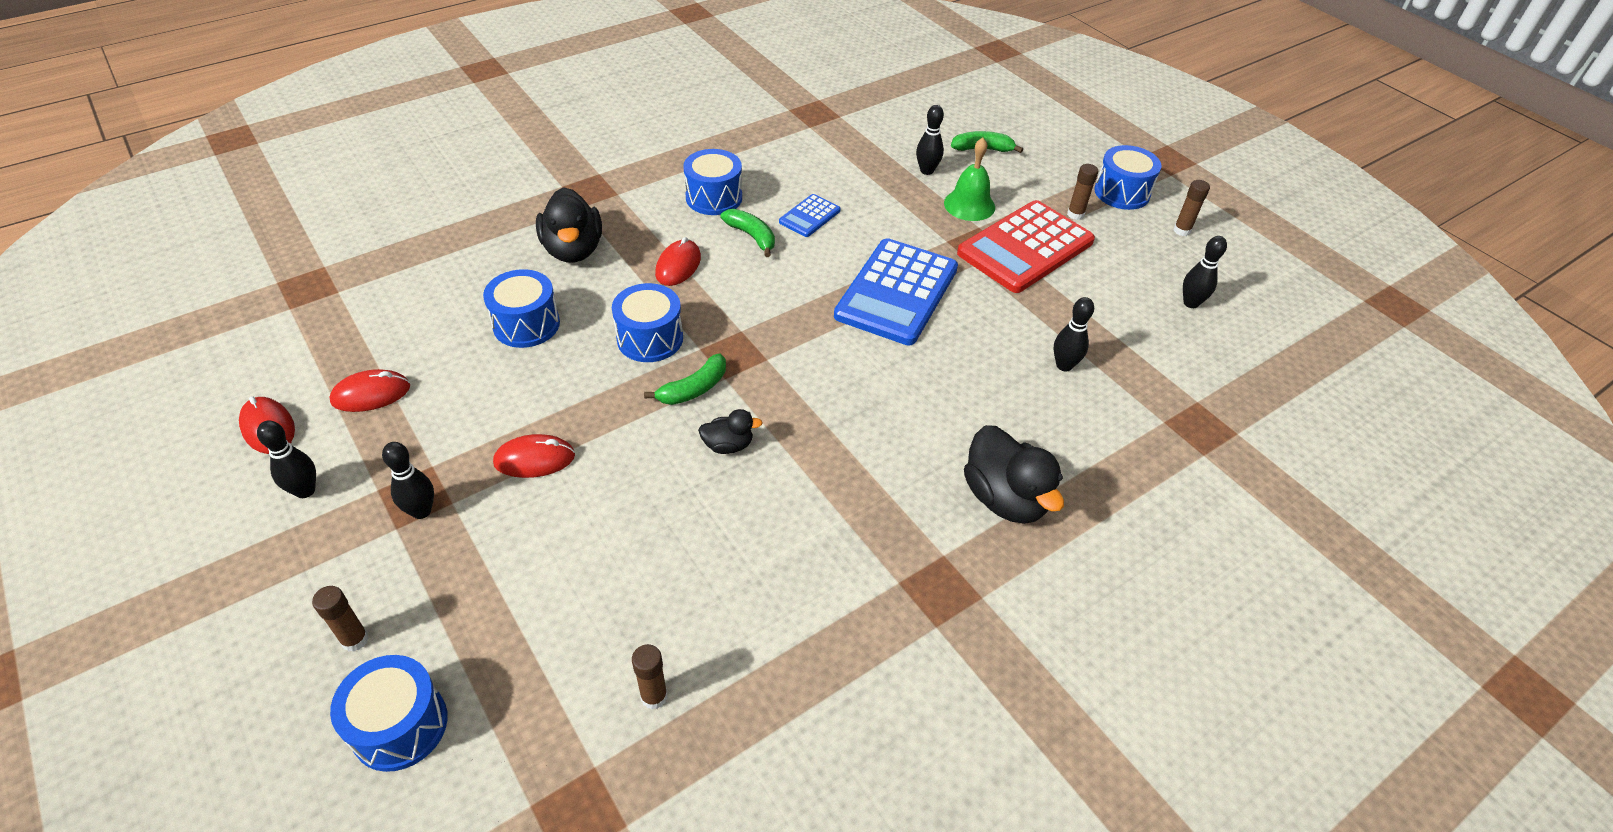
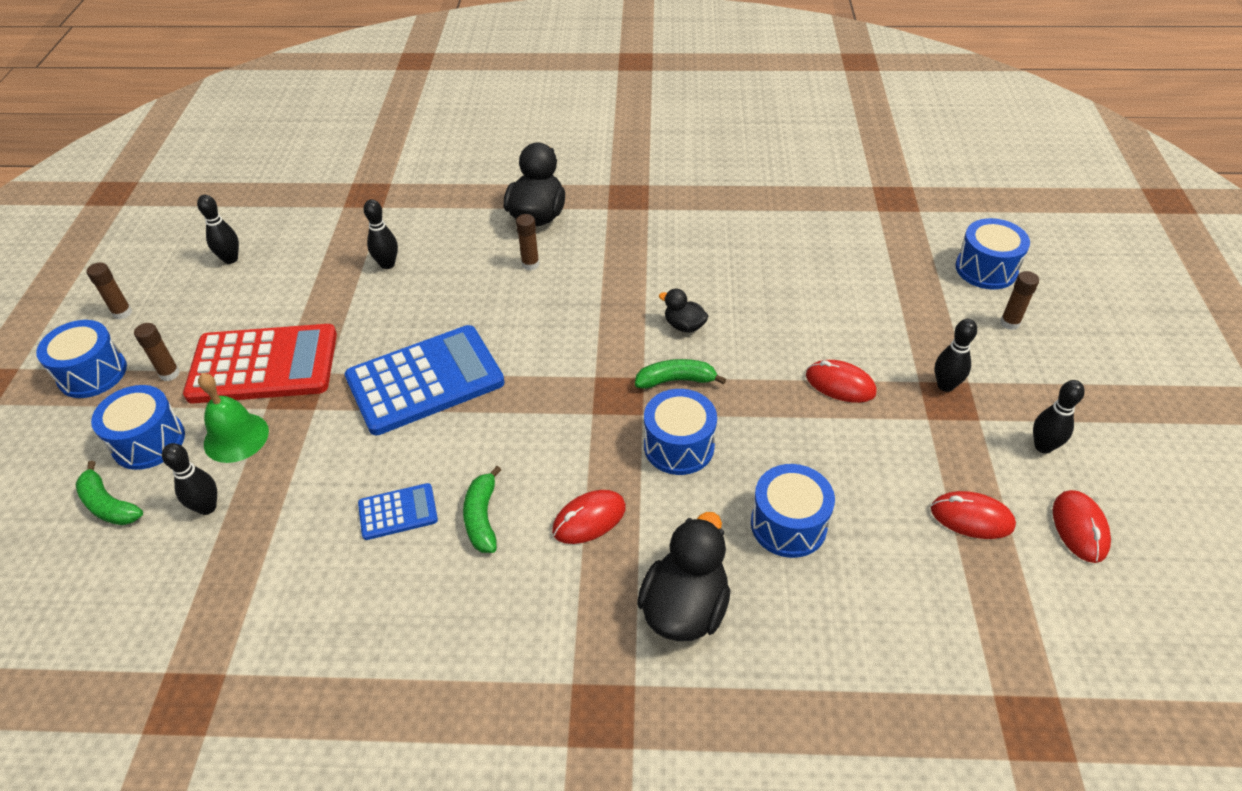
camera: 140 degrees left, 0 degrees up
brown glue stick [632,644,668,710] -> brown glue stick moved to [516,214,539,270]
blue drum [683,149,742,215] -> blue drum moved to [91,385,185,470]

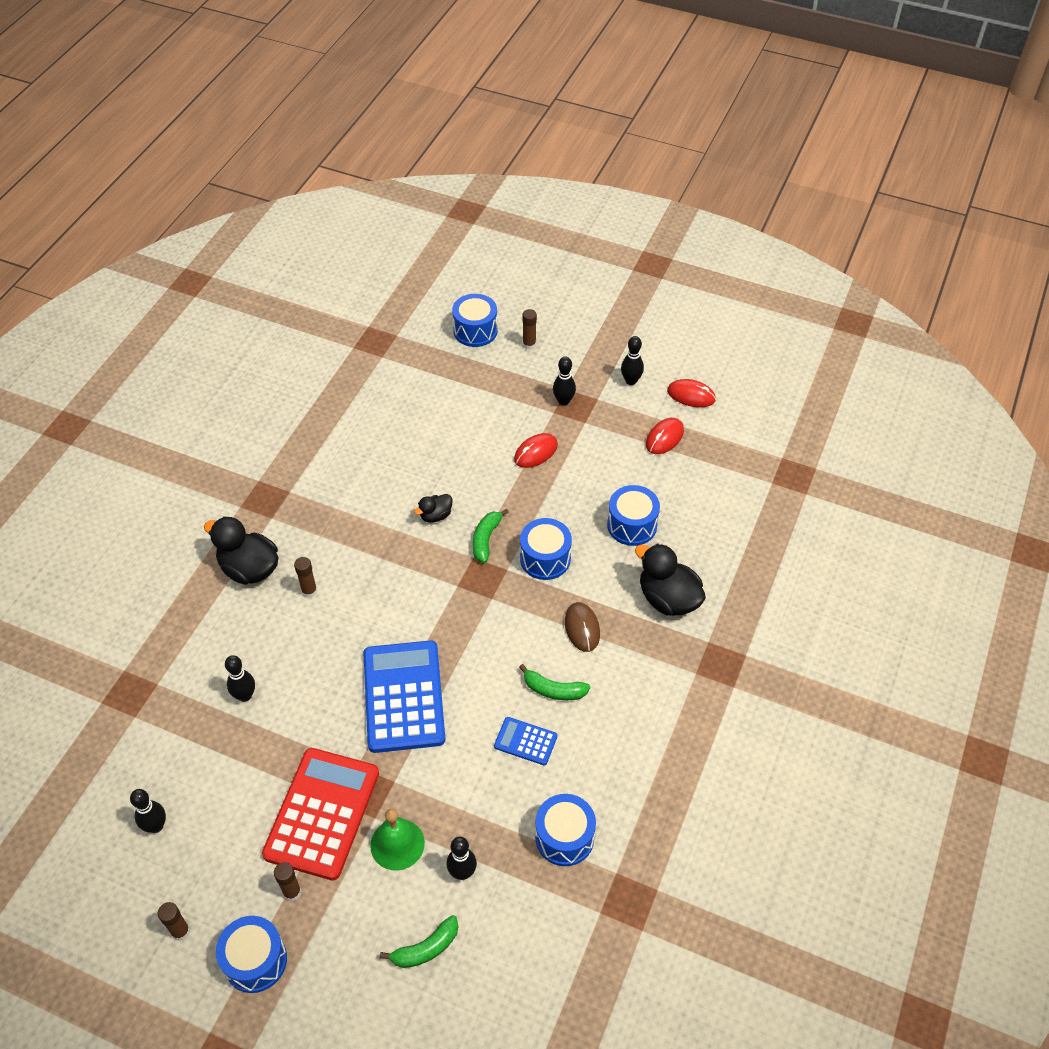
camera: 70 degrees left, 5 degrees up
blue drum [91,385,185,470] -> blue drum moved to [535,794,596,866]
blue calculator [358,483,438,540] -> blue calculator turned 75 degrees counterclockwise [494,717,557,765]
red mouse [552,490,626,544] -> brown mouse [565,602,600,652]

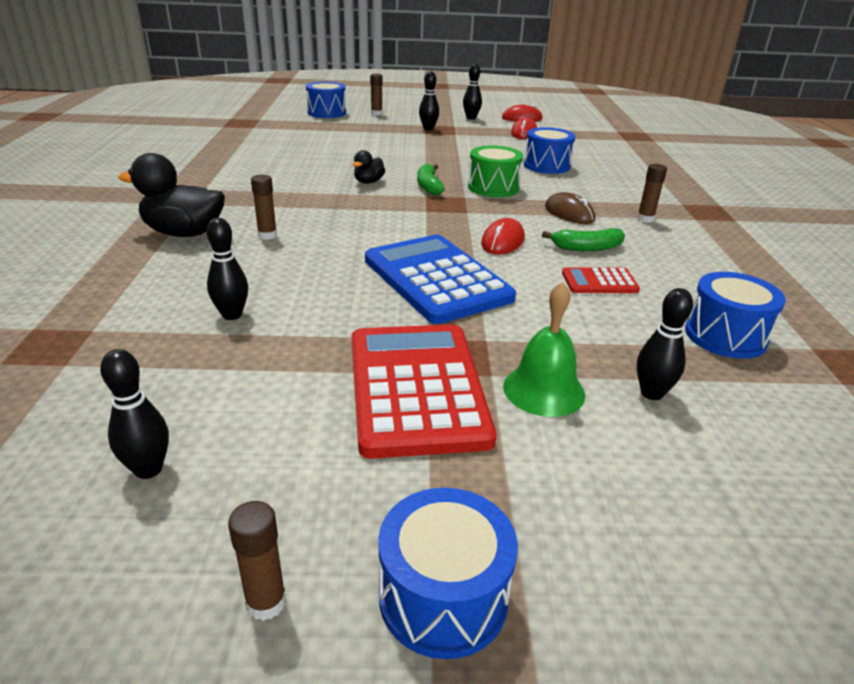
camera: 25 degrees left, 20 degrees down
brown glue stick [274,862,301,901] -> brown glue stick moved to [637,164,667,223]
green banana [380,915,459,968] -> none
blue calculator [494,717,557,765] -> red calculator [562,267,640,293]
red mouse [514,433,558,468] -> red mouse moved to [481,218,525,255]
blue drum [520,518,572,580] -> green drum [468,146,523,197]
black duck [635,543,706,616] -> none

